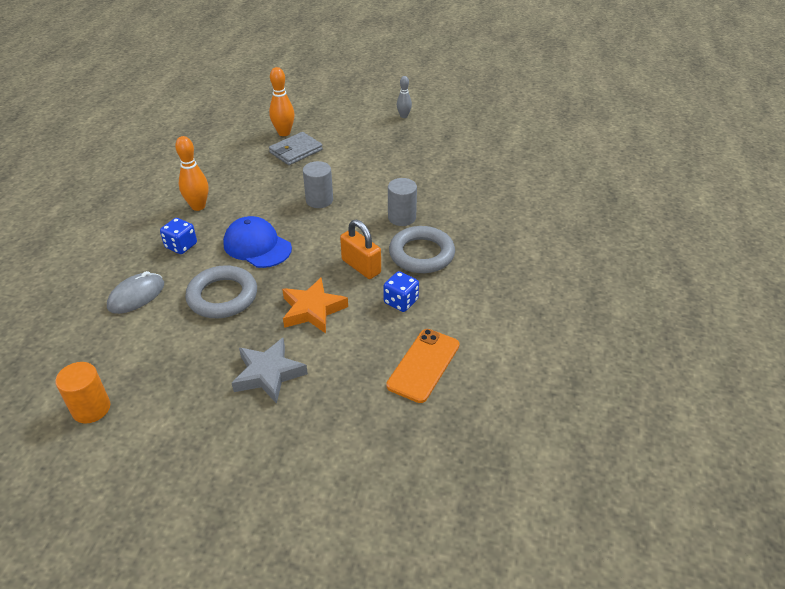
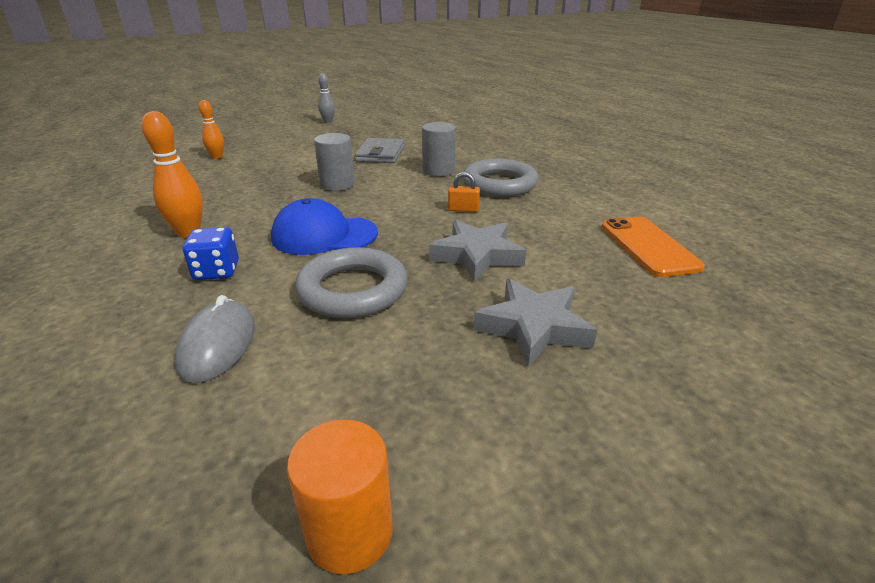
camera: 40 degrees left, 10 degrees down
orange bowling pin [269,67,295,136] -> orange bowling pin [199,100,224,159], size x0.64
grey wallet [269,132,323,165] -> grey wallet moved to [355,138,404,163]
orange star [282,277,348,334] -> grey star [429,220,526,282]
orange padlock [340,220,381,279] -> orange padlock [448,172,480,212], size x0.56
blue dice [383,271,419,312] -> none

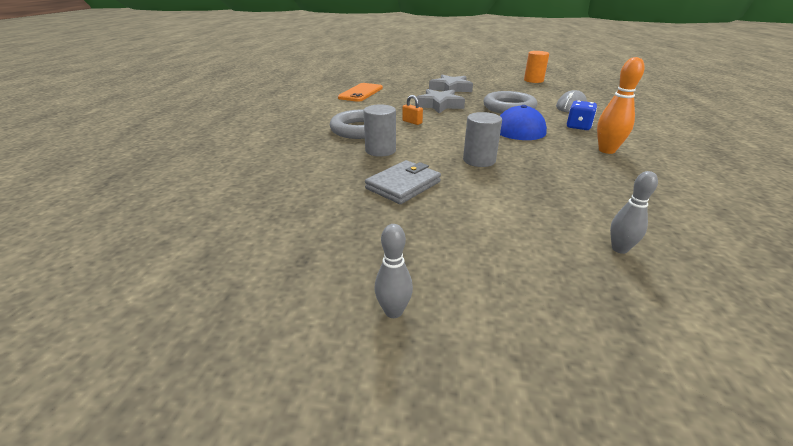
camera: 145 degrees left, 0 degrees up
orange bowling pin [199,100,224,159] -> grey bowling pin [610,171,658,254]

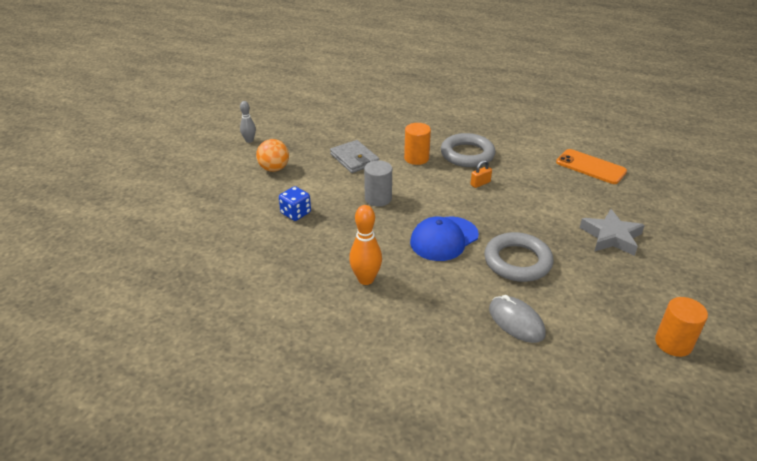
camera: 105 degrees right, 5 degrees up
grey cylinder [363,104,396,157] -> orange cylinder [404,123,431,165]
grey star [415,89,465,113] -> none
blue dice [567,100,597,130] -> blue dice moved to [279,186,311,221]
grey bowling pin [610,171,658,254] -> none
none -> orange ball [256,139,289,172]

